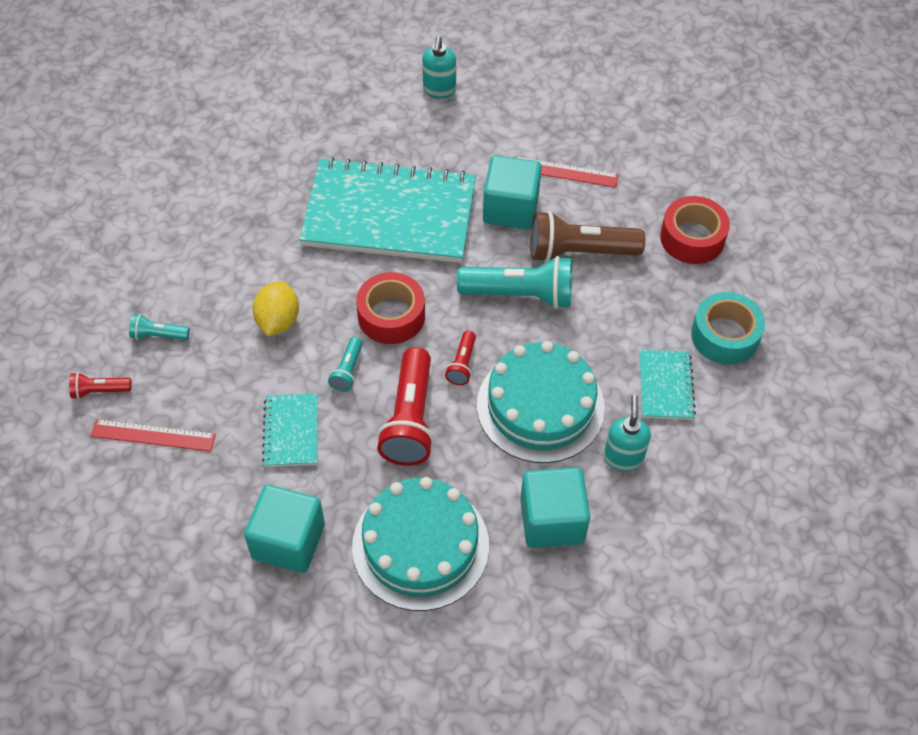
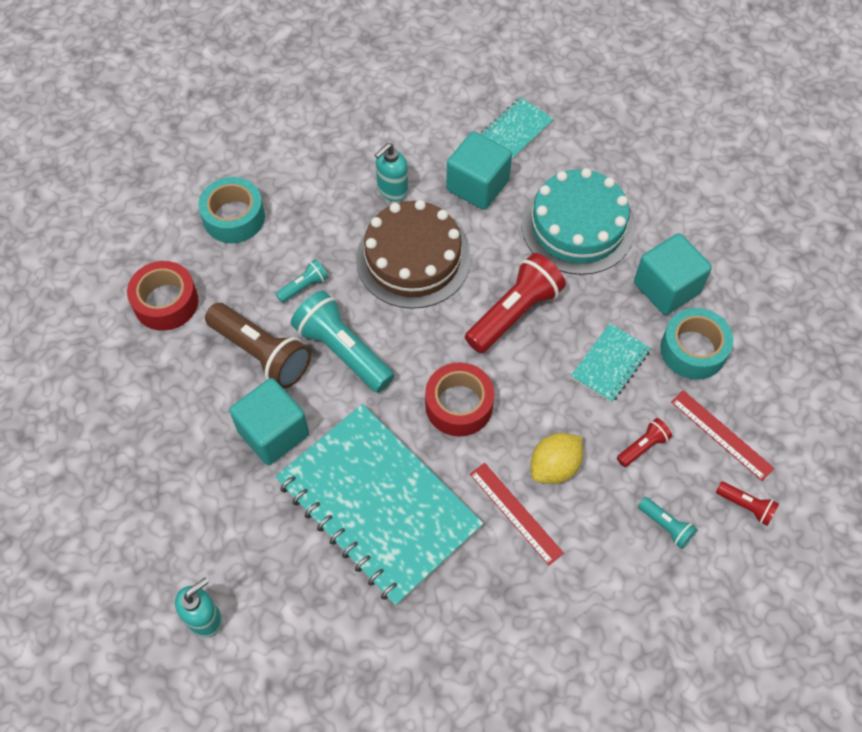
camera: 140 degrees left, 5 degrees up
turquoise flashlight [328,337,363,392] -> turquoise flashlight moved to [275,259,328,303]
red flashlight [445,331,476,385] -> red flashlight moved to [617,418,672,467]
turquoise cake [477,341,605,463] -> brown cake [356,200,471,309]
red ruler [514,156,619,188] -> red ruler moved to [470,463,564,565]
turquoise notebook [639,350,696,420] -> turquoise notebook moved to [481,97,554,160]
none -> turquoise tape [660,308,734,380]

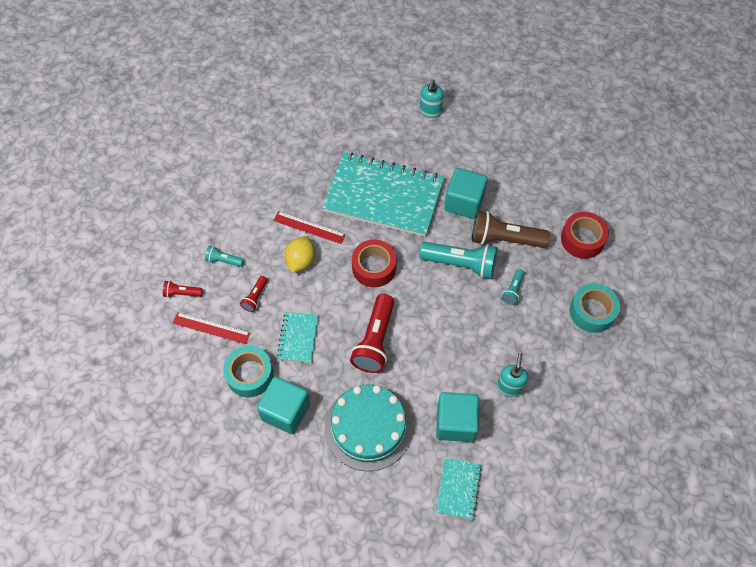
camera: 150 degrees right, 0 degrees up
brown cake [356,200,471,309] -> none

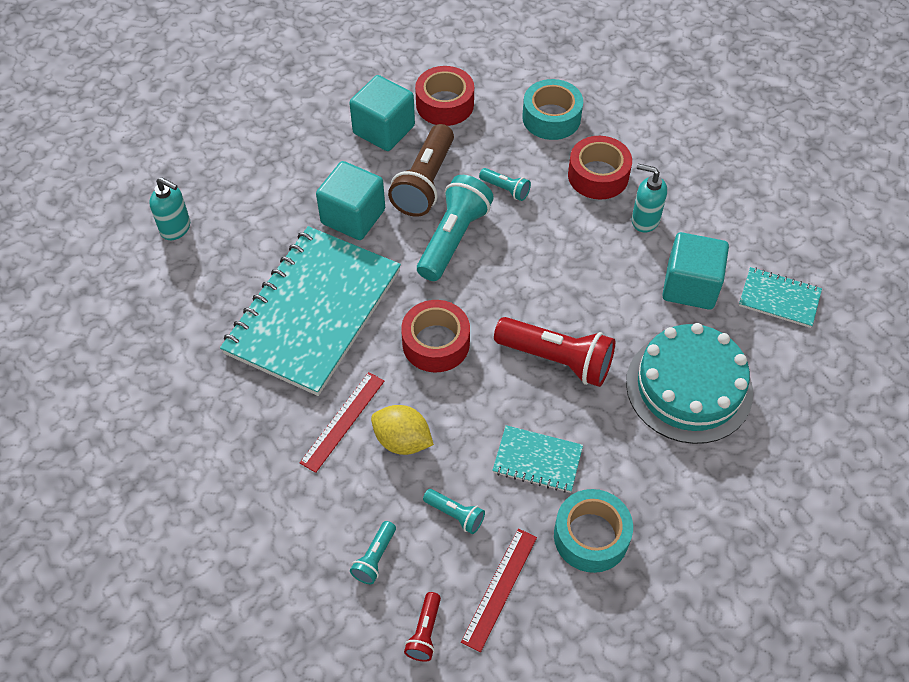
camera: 80 degrees left, 5 degrees down
red flashlight [240,276,268,312] -> turquoise flashlight [423,489,485,534]
turquoise cube [257,377,310,434] -> turquoise cube moved to [349,75,415,151]
none -> red tape [568,136,632,199]

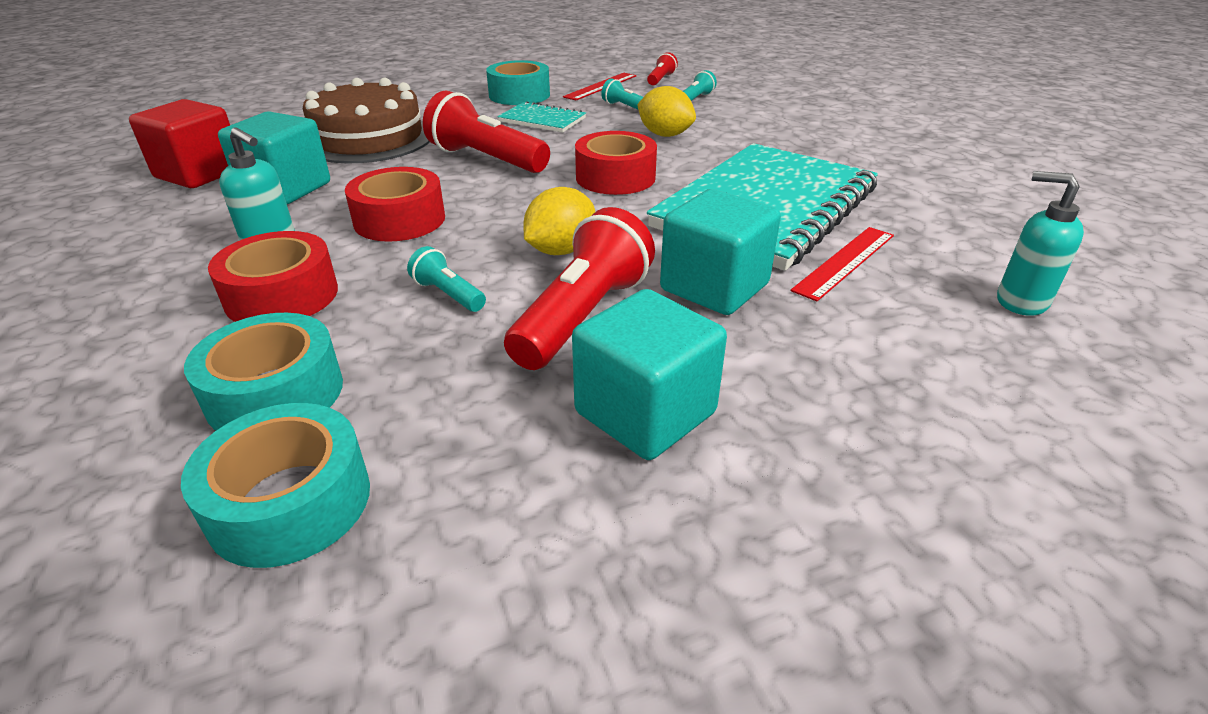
camera: 170 degrees left, 20 degrees down
red ruler [300,372,384,473] -> red ruler moved to [791,227,894,301]
brown flashlight [388,124,454,217] -> red flashlight [504,207,655,370]
red tape [415,66,474,126] -> red tape moved to [345,167,445,242]
turquoise flashlight [417,175,494,281] -> yellow lemon [523,187,595,255]
turquoise cake [626,323,753,444] -> brown cake [303,78,430,163]
turquoise notebook [739,267,822,328] -> red cube [129,99,230,188]
none -> turquoise tape [181,403,370,568]

